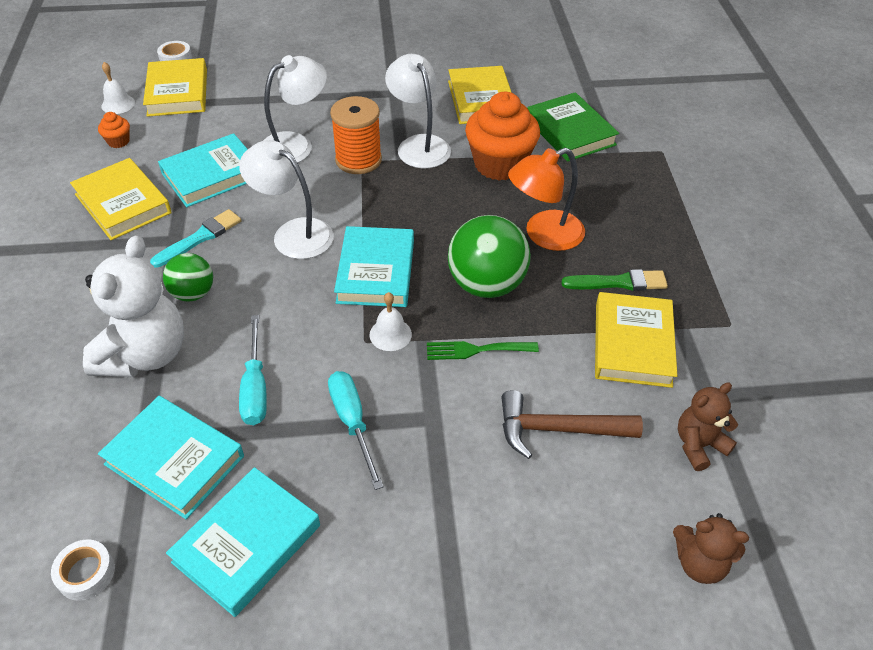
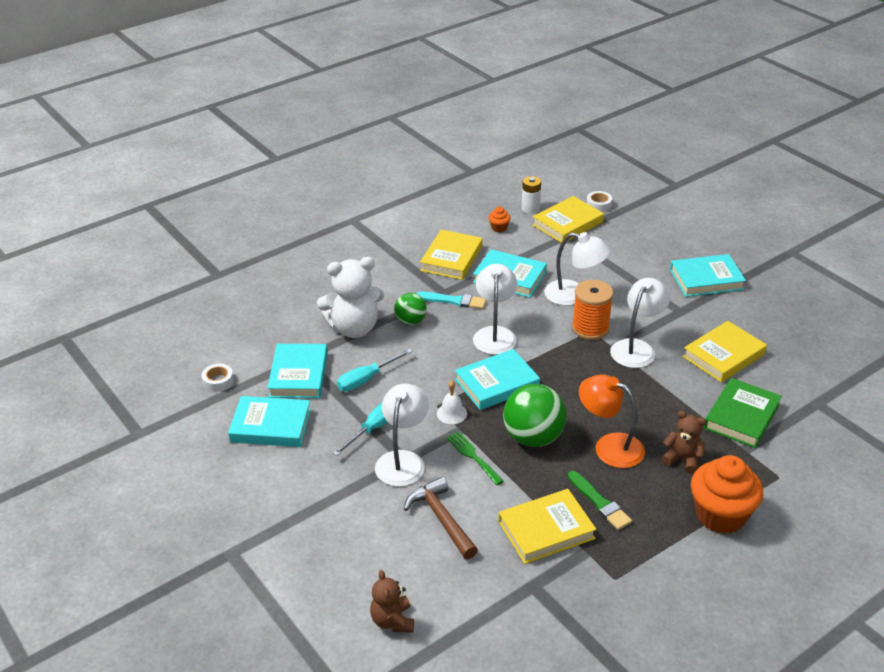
camera: 60 degrees right, 10 degrees down
white bell [102,62,135,114] -> white battery [521,176,541,214]
orange cupcake [465,92,540,180] -> orange cupcake moved to [691,455,763,534]
brown teddy bear [678,382,738,471] -> brown teddy bear moved to [661,411,706,474]
none -> white lamp [375,384,429,487]
none -> turquoise book [670,254,746,297]

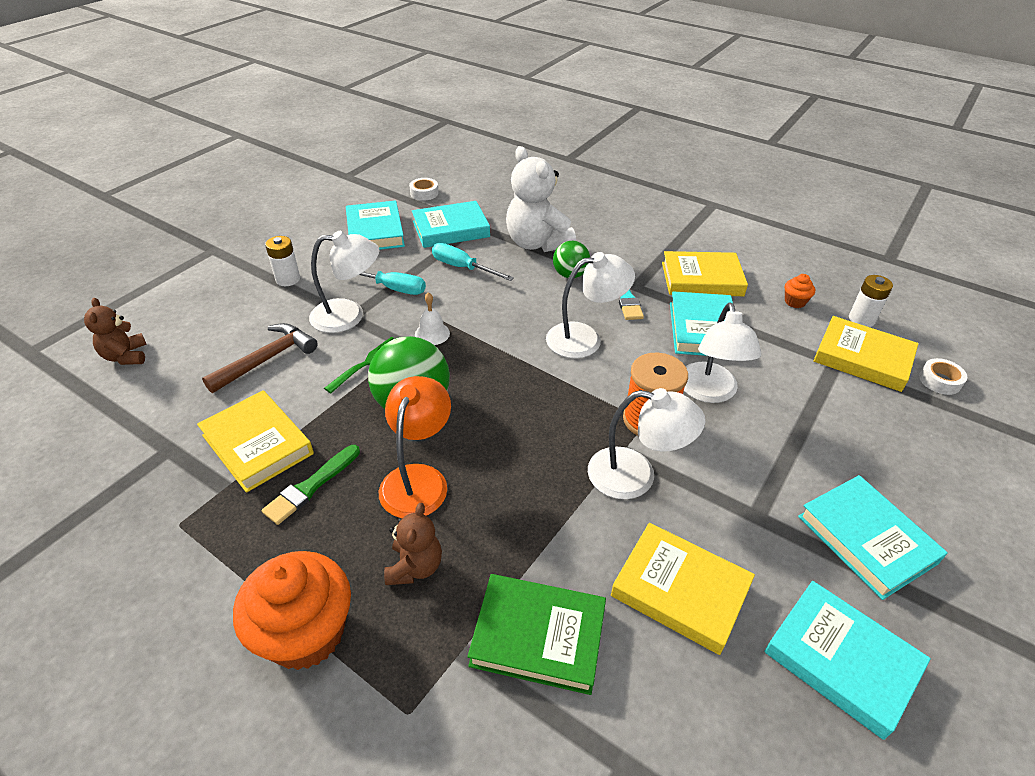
camera: 70 degrees right, 5 degrees up
brown teddy bear [370,570,414,632] -> brown teddy bear turned 75 degrees counterclockwise [84,298,147,365]
turquoise book [455,349,540,410] -> turquoise book moved to [764,581,931,740]
none -> white battery [265,236,300,286]

